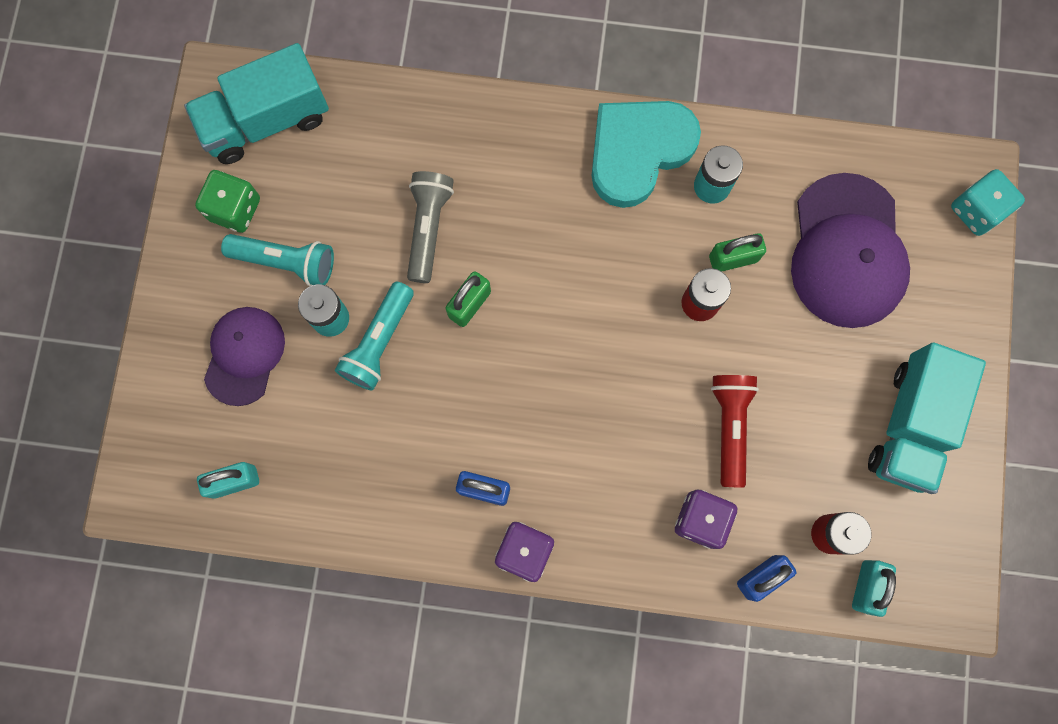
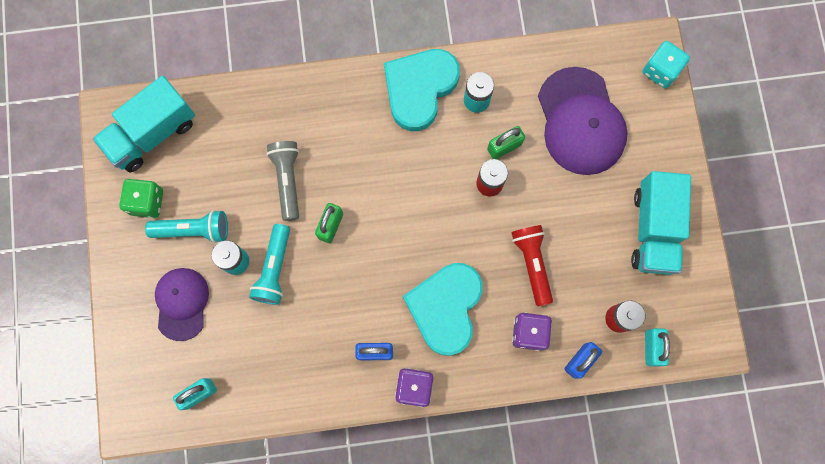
camera: 15 degrees left, 0 degrees up
none -> turquoise heart [403,263,483,356]

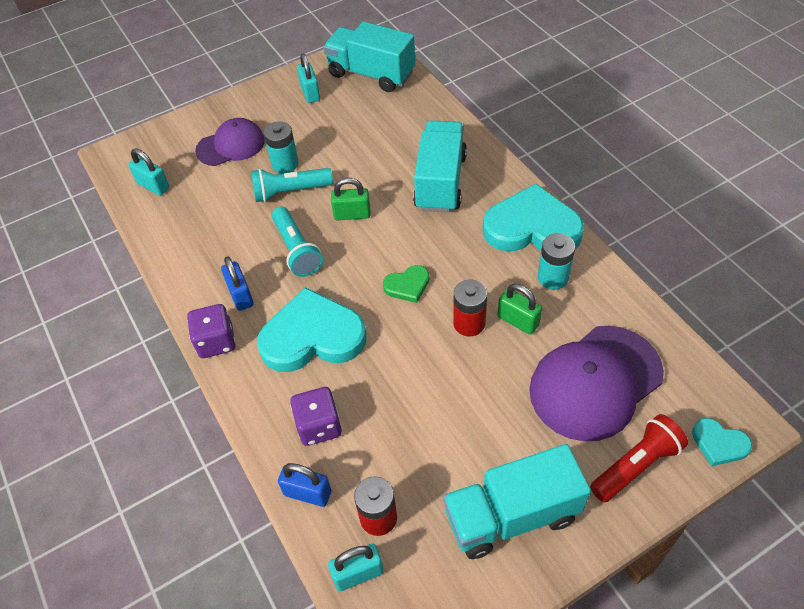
camera: 70 degrees right, 25 degrees down
green dice [119,179,163,218] -> turquoise padlock [297,54,320,103]
turquoise flashlight [145,210,228,243] -> turquoise flashlight moved to [272,207,323,277]
grey flashlight [267,141,299,221] -> none
red flashlight [511,225,553,306] -> red flashlight moved to [590,414,688,503]
turquoise dice [643,41,690,88] -> turquoise heart [692,418,752,466]
none -> green heart [383,265,429,303]
none -> turquoise truck [413,120,467,213]

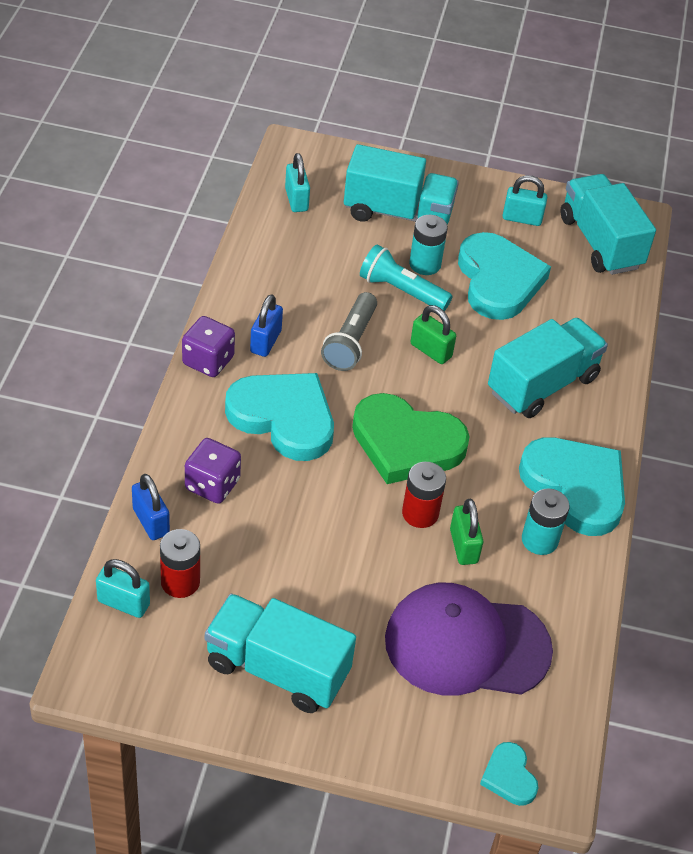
camera: 35 degrees right, 5 degrees down
purple cap [195,118,265,166] -> turquoise truck [344,144,459,224]
turquoise flashlight [272,207,323,277] -> grey flashlight [321,292,377,371]
turquoise padlock [297,54,320,103] -> turquoise padlock turned 75 degrees clockwise [502,175,547,226]
green heart [383,265,429,303] -> green heart [352,393,470,484], size x2.13
red flashlight [590,414,688,503] -> none
none -> turquoise heart [458,232,551,320]

